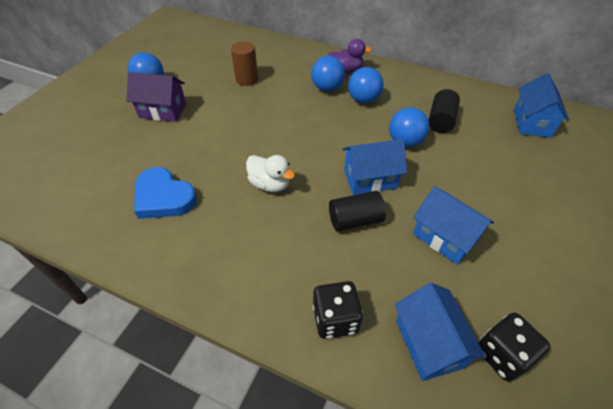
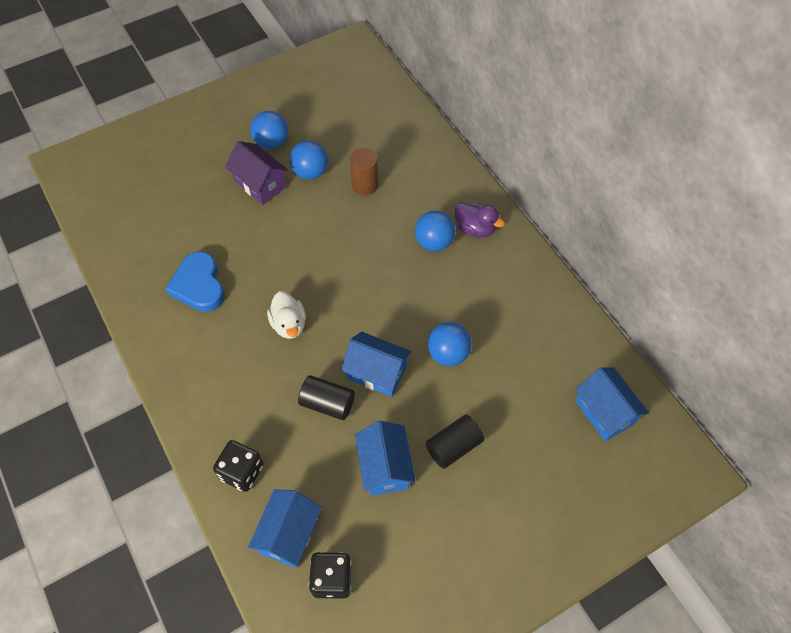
camera: 35 degrees right, 10 degrees up
blue ball [348,67,384,104] -> blue ball moved to [290,140,328,180]
black cylinder [429,89,460,133] -> black cylinder moved to [426,415,484,469]
blue house [514,73,569,138] -> blue house turned 75 degrees counterclockwise [575,367,649,441]

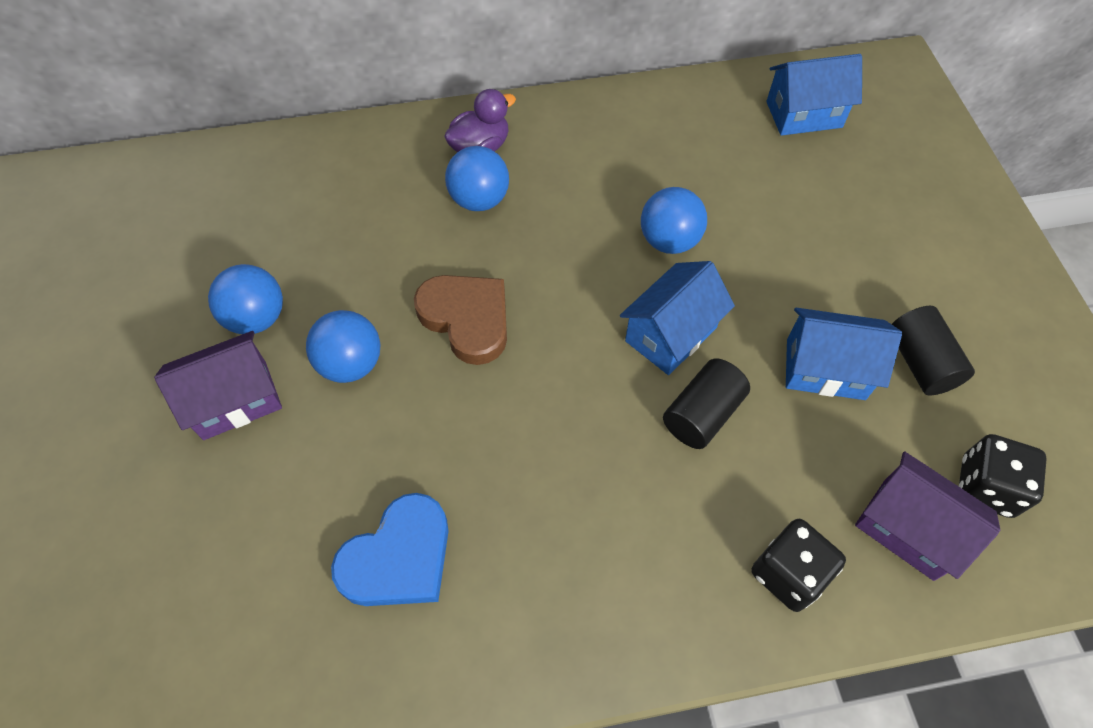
camera: 70 degrees left, 0 degrees up
blue heart [165,251,225,312] -> blue heart turned 45 degrees counterclockwise [331,493,449,606]
blue house [248,489,322,568] -> purple house [855,452,1000,581]
blue ball [250,111,288,149] -> blue ball moved to [306,310,380,383]
white duck [267,291,306,339] -> none
brown cylinder [350,148,378,195] -> none
black cylinder [426,415,484,469] -> black cylinder moved to [892,306,975,396]
none -> brown heart [414,275,507,365]

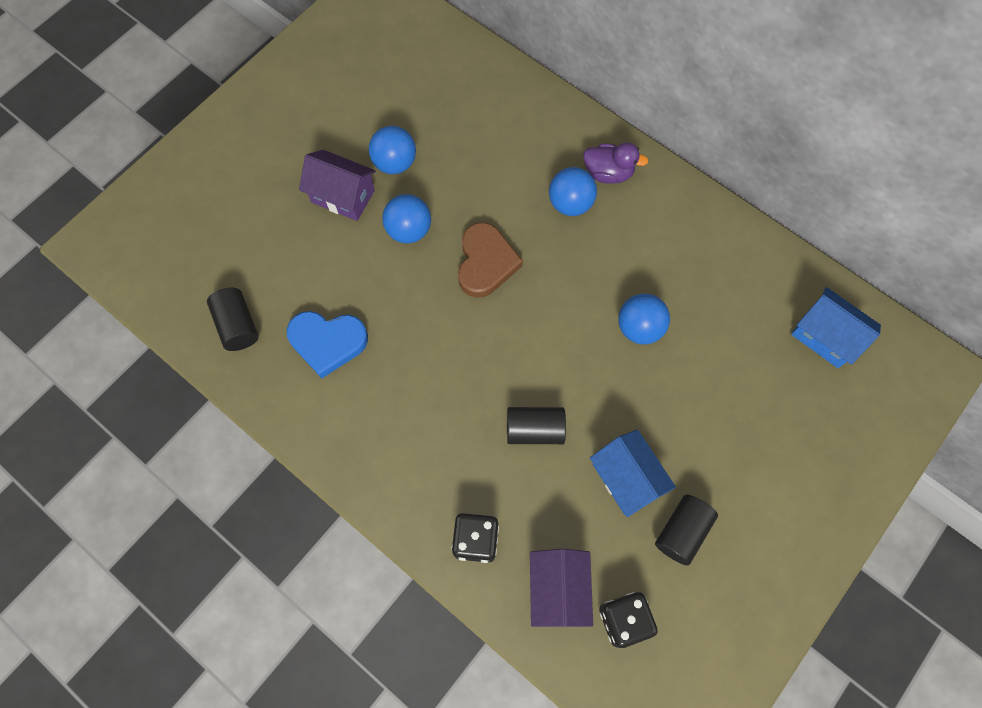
camera: 50 degrees right, 10 degrees up
blue house [620,261,735,375] -> none
none -> black cylinder [207,288,259,351]

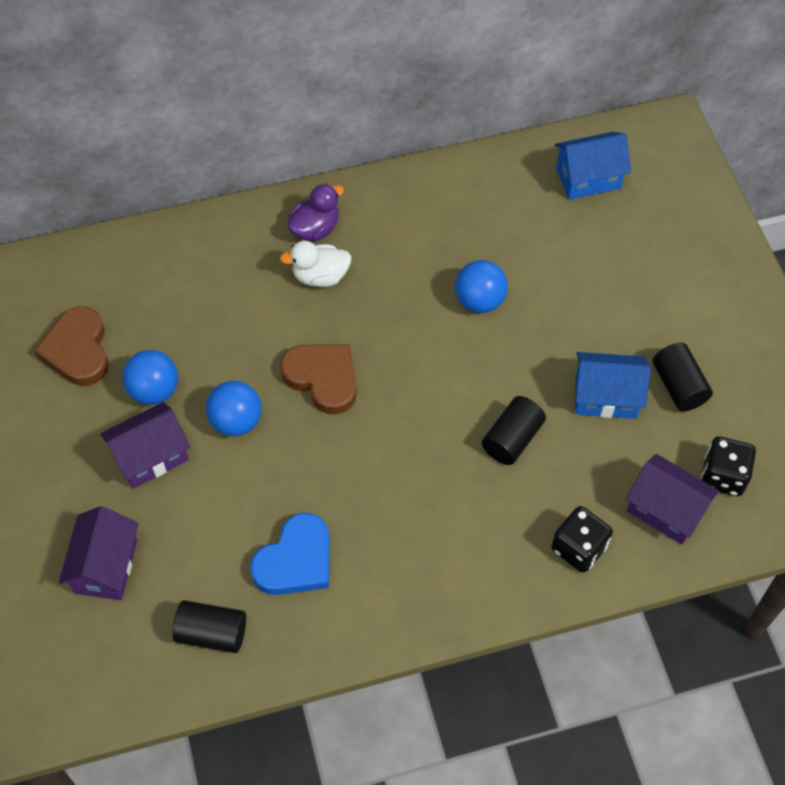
camera: 55 degrees left, 10 degrees down
blue ball [549,167,597,216] -> white duck [280,241,352,287]
none -> brown heart [34,307,109,386]
none -> purple house [59,506,139,600]

